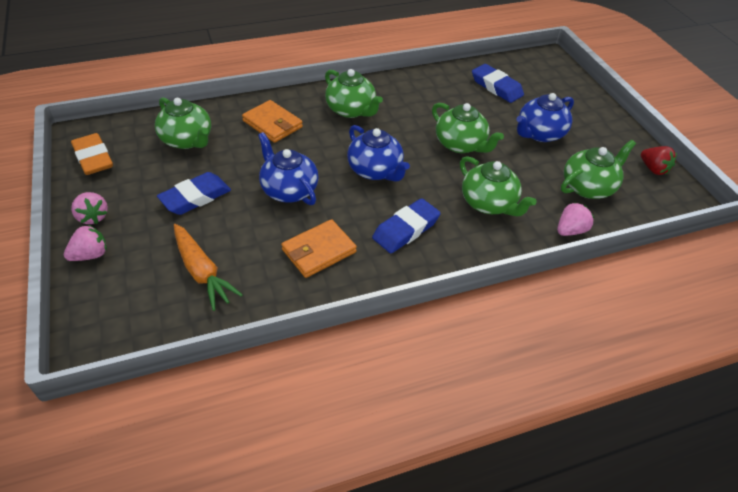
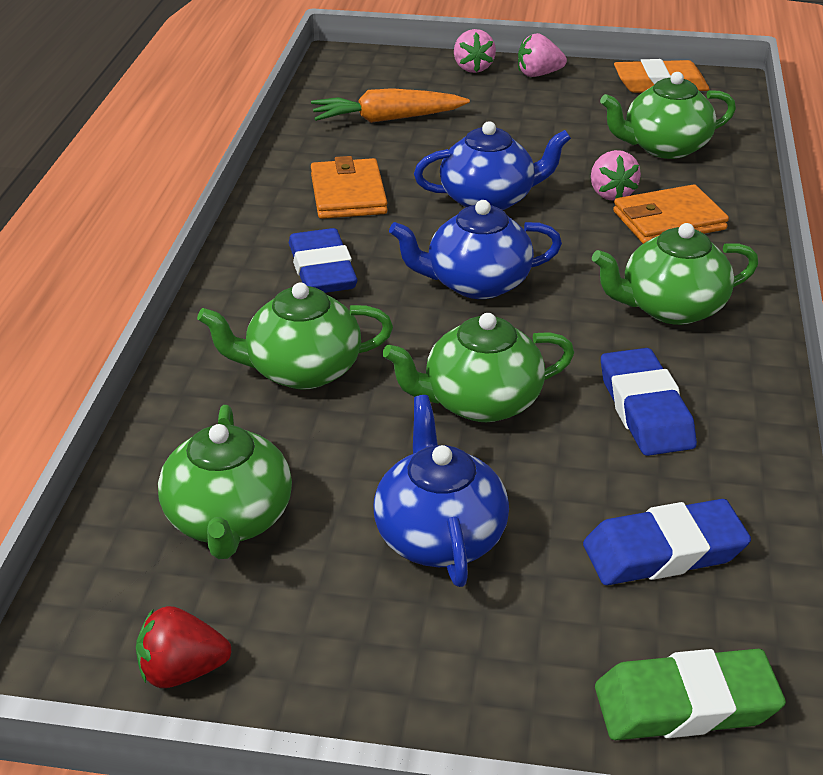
camera: 120 degrees right, 10 degrees down
blue eraser [157,172,231,215] -> blue eraser moved to [601,348,697,456]
pink strawberry [557,202,594,236] -> pink strawberry moved to [591,150,641,201]
none -> green eraser [595,649,786,740]

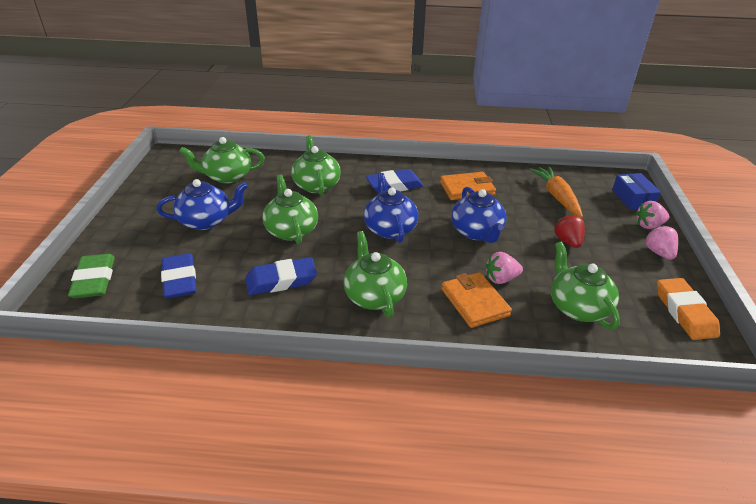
camera: 85 degrees right, 0 degrees up
red strawberry [136,606,232,688] -> red strawberry moved to [554,214,585,248]
none -> blue box [612,173,661,210]

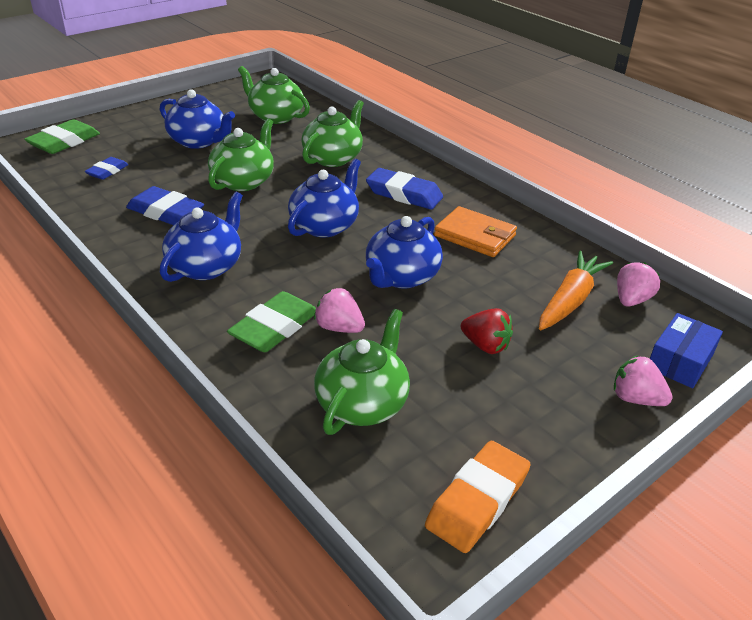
camera: 45 degrees right, 0 degrees up
blue eraser [161,253,197,299] -> blue eraser [85,157,128,180], size x0.59
green teapot [343,231,407,317] -> blue teapot [160,192,243,282]
orange wallet [441,272,512,328] -> green eraser [227,291,316,352]
red strawberry [554,214,585,248] -> red strawberry turned 90 degrees clockwise [461,308,513,354]
pink strawberry [645,225,678,260] -> pink strawberry moved to [617,262,660,307]

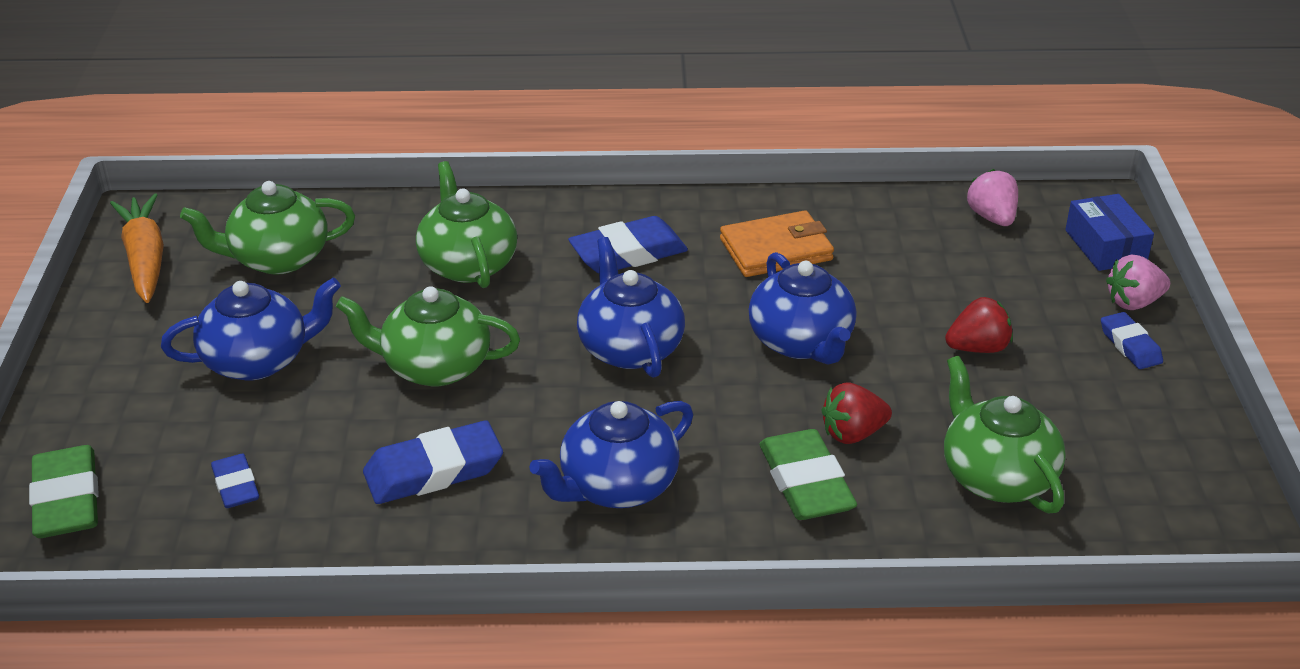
camera: 50 degrees left, 0 degrees up
blue teapot [160,192,243,282] -> blue teapot turned 105 degrees counterclockwise [529,401,693,508]
green teapot [208,119,274,191] -> green teapot turned 60 degrees counterclockwise [336,286,520,386]
pink strawberry [314,288,365,333] -> red strawberry [822,382,892,444]
orange eraser [425,441,531,553] -> none
orange carrot [539,251,613,330] -> orange carrot moved to [110,193,164,303]
none -> blue eraser [1101,312,1163,369]

